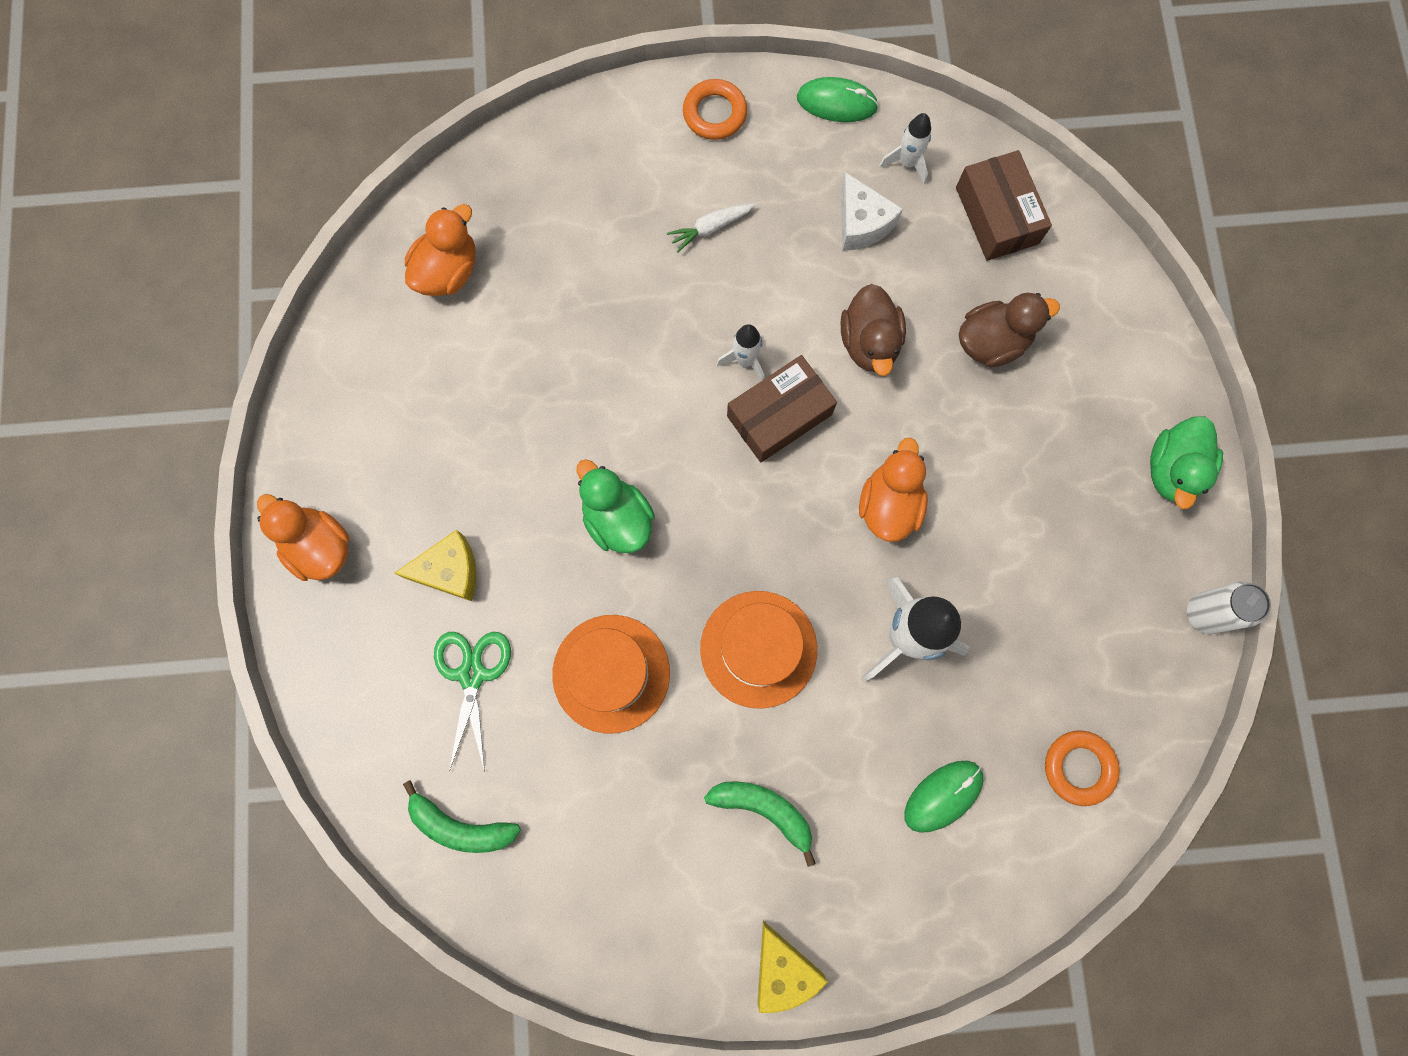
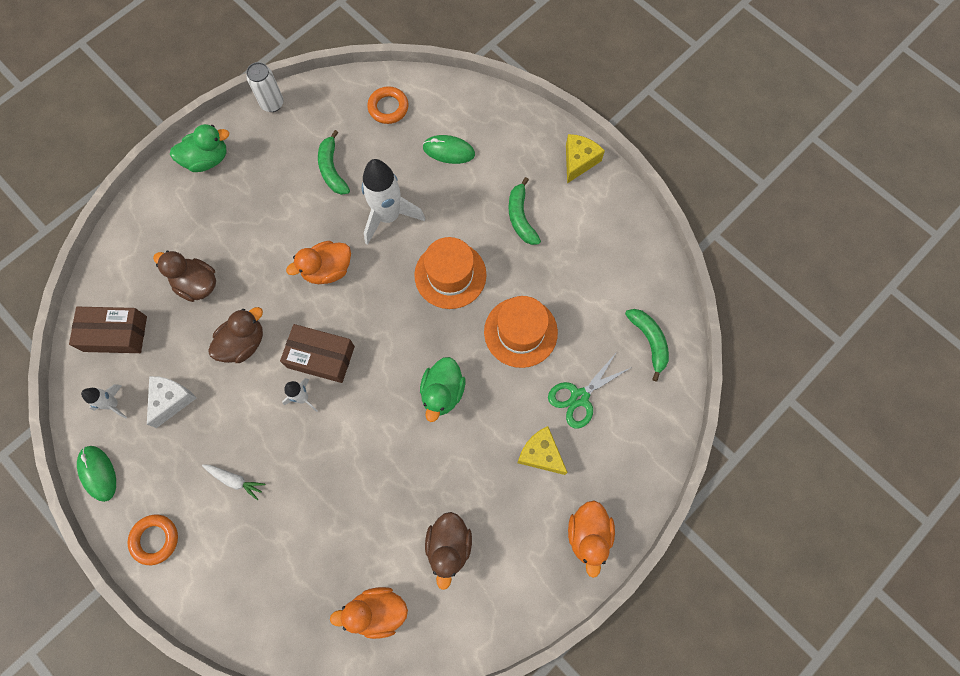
camera: 130 degrees left, 5 degrees down
brown box [956,150,1052,261] -> brown box turned 60 degrees clockwise [69,307,147,353]
none -> green banana [318,130,350,195]
none -> brown duck [425,512,472,590]

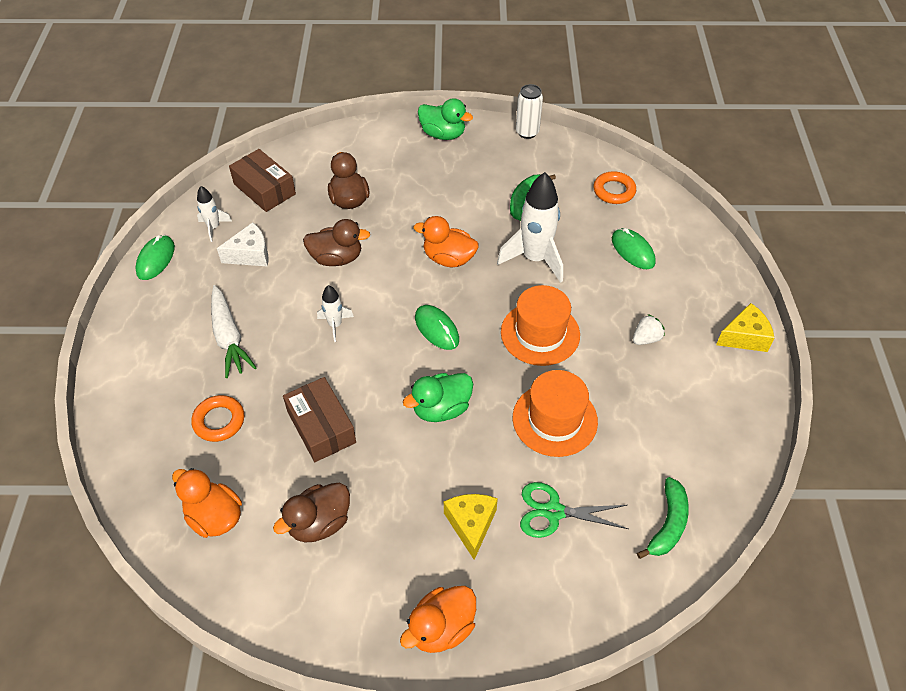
camera: 45 degrees right, 20 degrees down
orange ring [128,514,178,565] -> orange ring moved to [191,395,244,442]
white carrot [202,464,266,500] -> white carrot [211,285,257,378], size x1.72
brown box [280,324,355,383] -> brown box moved to [283,377,356,462]
green banana [509,177,541,245] -> white strawberry [633,314,665,345]
none -> green mouse [415,305,459,350]

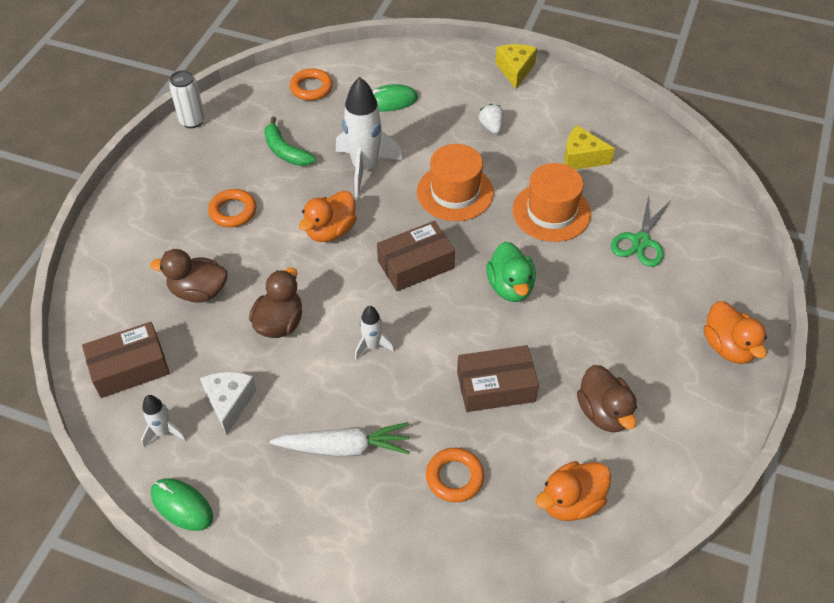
camera: 70 degrees left, 0 degrees up
green mouse [415,305,459,350] -> brown box [377,221,455,291]
green duck [418,98,473,140] -> none
yellow cheese [444,494,498,560] -> yellow cheese moved to [564,126,615,169]
green banana [637,477,689,559] -> none
none -> orange ring [208,189,256,227]

